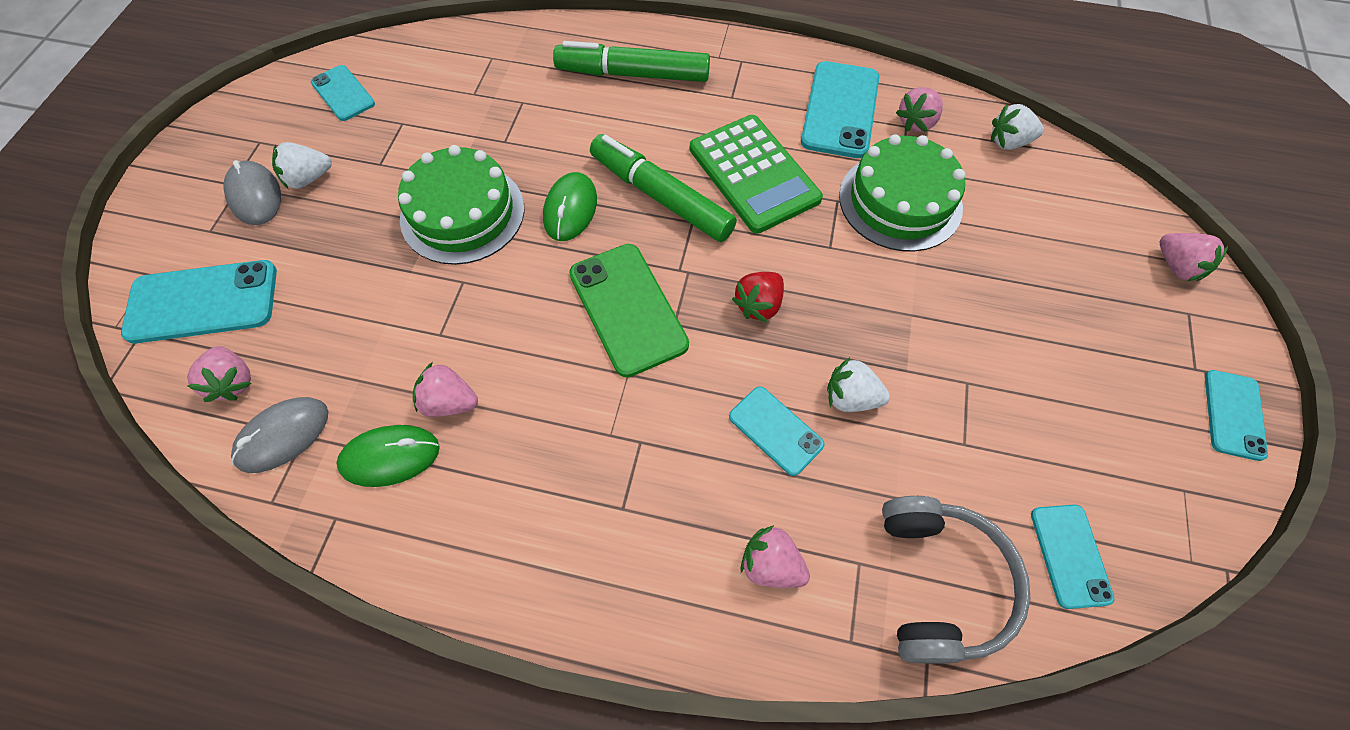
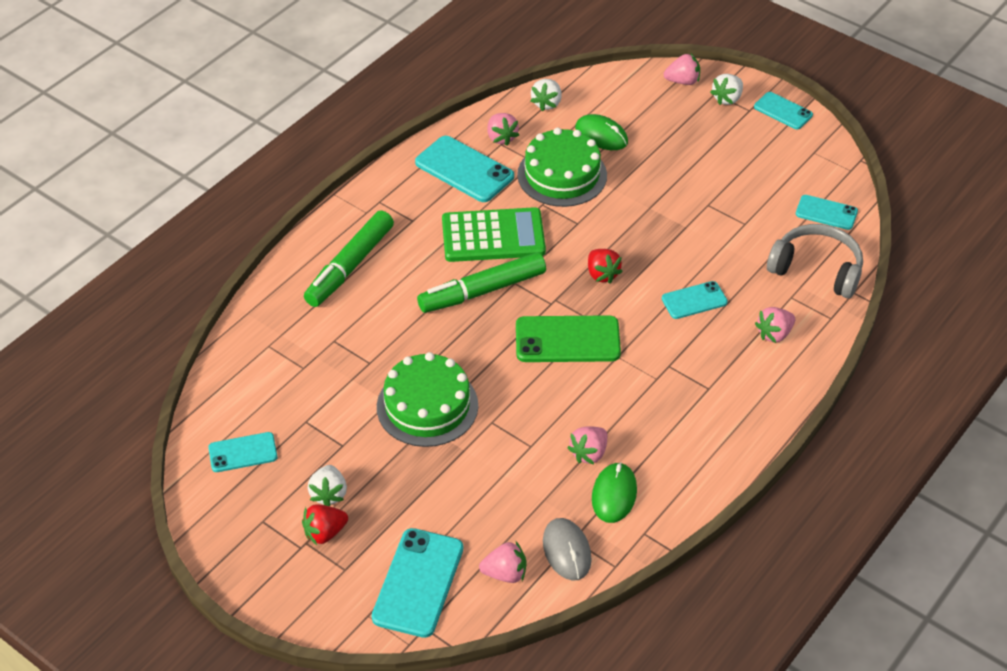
camera: 65 degrees left, 15 degrees down
grey mouse [223,160,281,225] -> red strawberry [302,504,348,545]
green mouse [543,172,597,241] -> green mouse moved to [575,114,628,150]
white strawberry [827,357,890,412] -> white strawberry moved to [710,74,743,105]

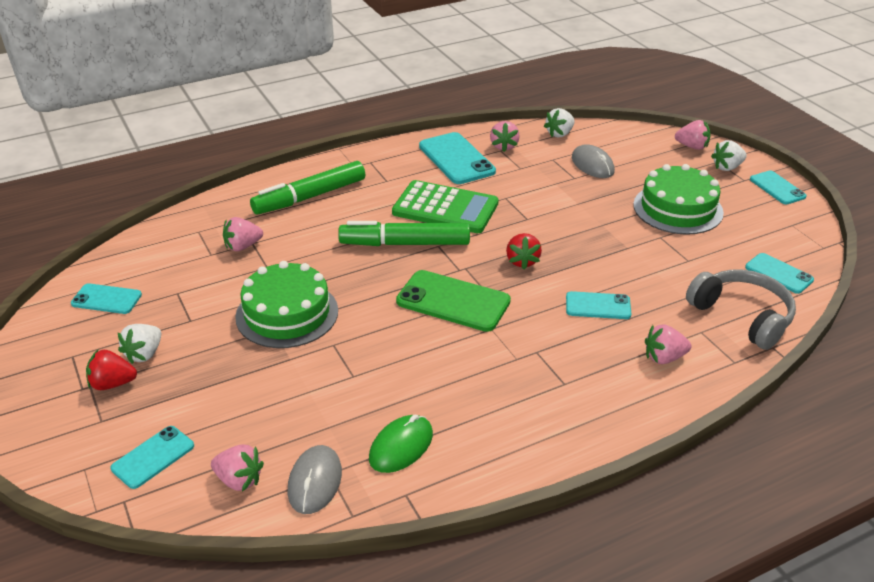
camera: 25 degrees right, 10 degrees down
turquoise phone [372,528,463,638] -> turquoise phone [111,426,194,489], size x0.60
green cake [517,128,607,207] -> green cake moved to [633,164,724,235]
pink strawberry [567,426,608,464] -> pink strawberry moved to [223,217,263,251]
green mouse [575,114,628,150] -> grey mouse [572,144,615,178]

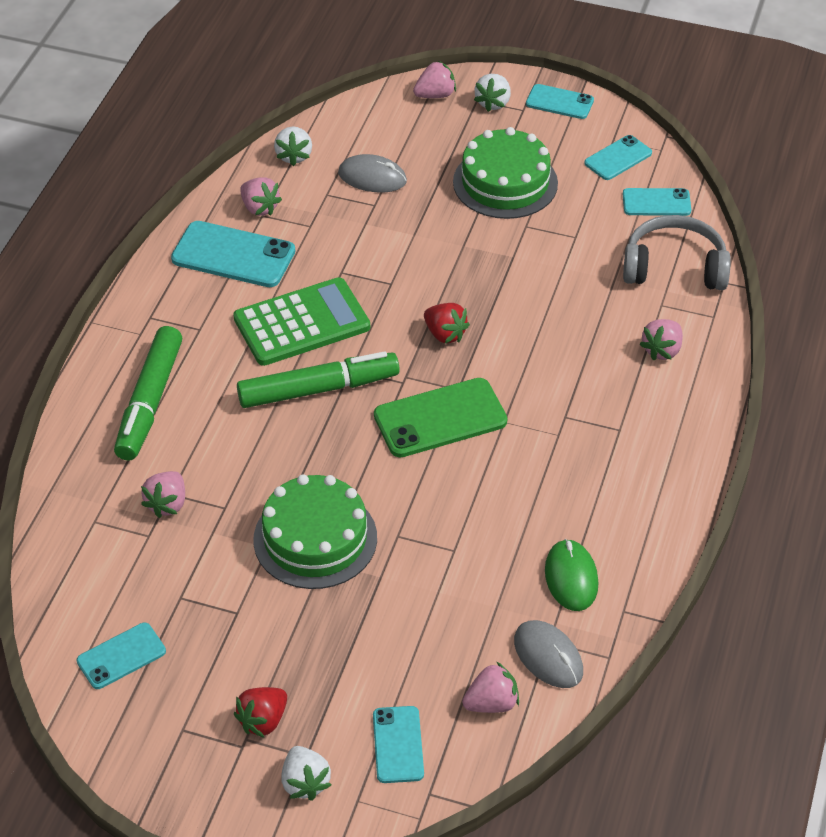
camera: 45 degrees left, 10 degrees up
white strawberry [118,324,161,364] -> white strawberry moved to [281,746,331,801]
green marker [338,221,470,246] -> green marker turned 150 degrees counterclockwise [237,351,400,408]
turquoise phone [566,291,631,319] -> turquoise phone moved to [585,135,652,180]

